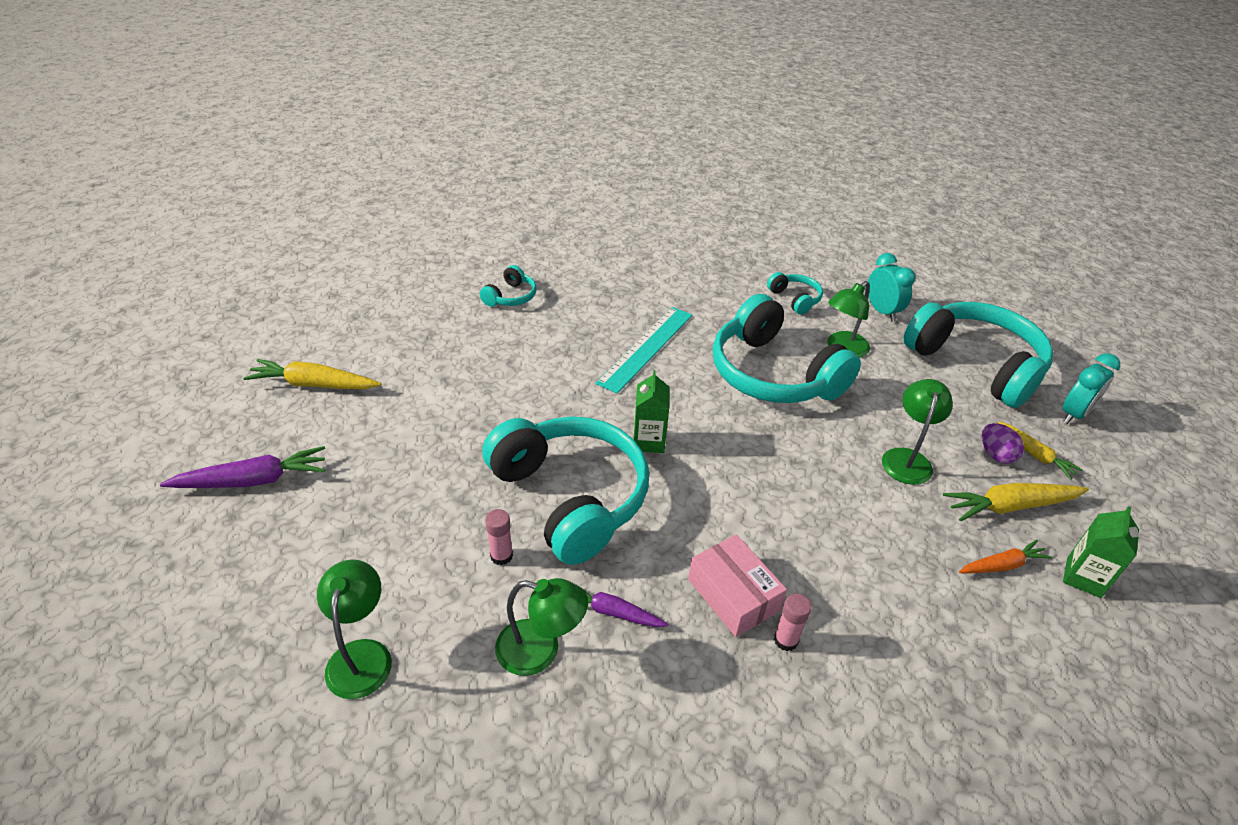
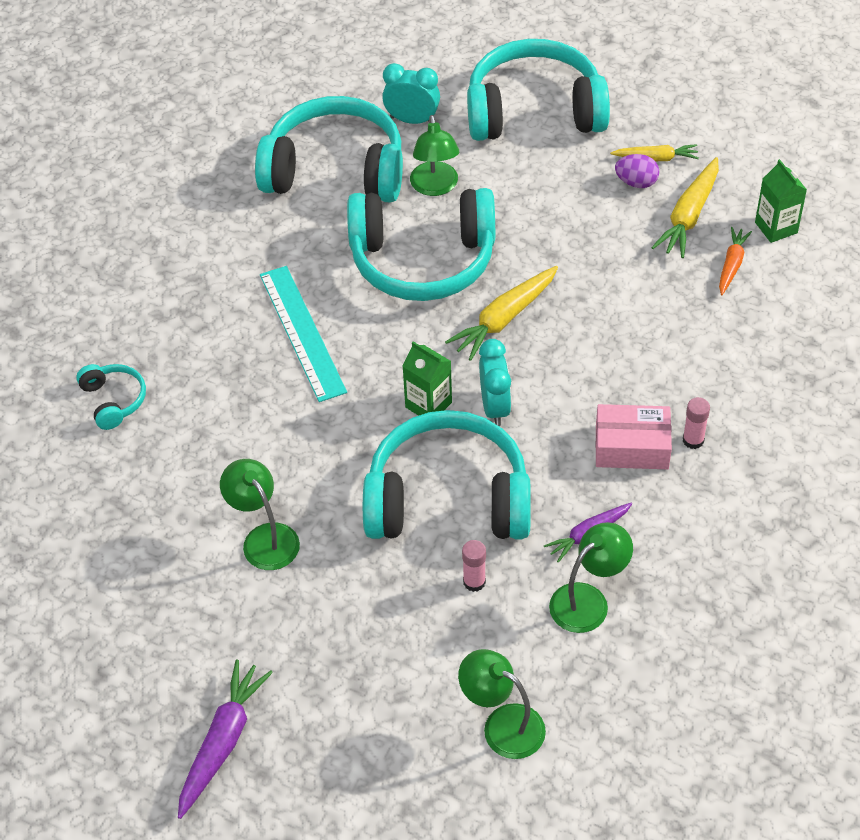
camera: 50 degrees left, 10 degrees up
yellow carrot [243,359,381,389] -> yellow carrot moved to [445,266,558,361]
turquoise headphones [767,272,823,315] -> turquoise headphones [255,96,403,203], size x2.26
green lamp [882,379,953,485] -> green lamp moved to [220,459,300,570]
turquoise clock [1062,353,1120,424] -> turquoise clock moved to [479,339,511,426]

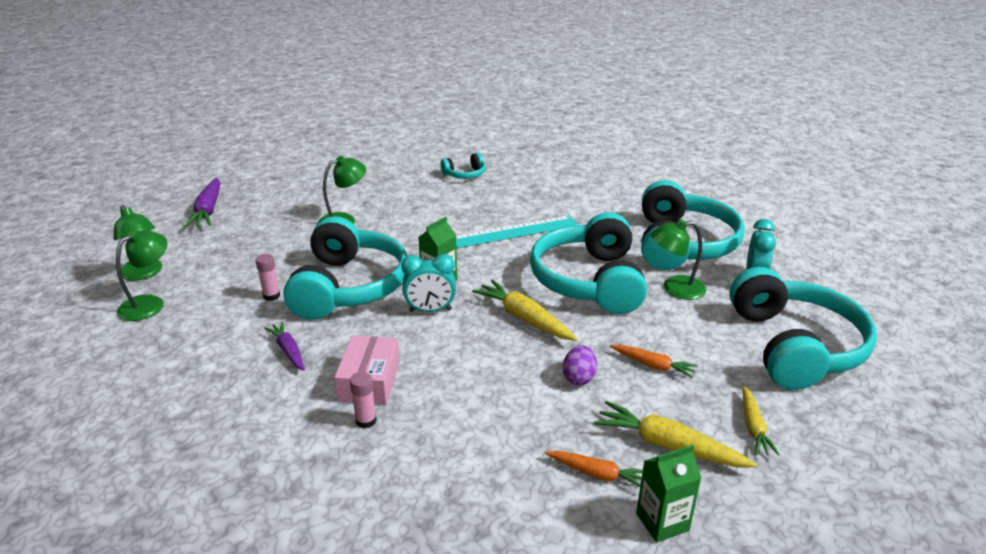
camera: 90 degrees right, 20 degrees down
purple carrot [178,659,273,819] -> purple carrot turned 60 degrees clockwise [185,178,220,227]
green lamp [549,522,633,633] -> green lamp moved to [114,205,162,281]
purple egg [615,154,659,188] -> purple egg moved to [563,345,597,385]
none -> orange carrot [610,345,698,378]

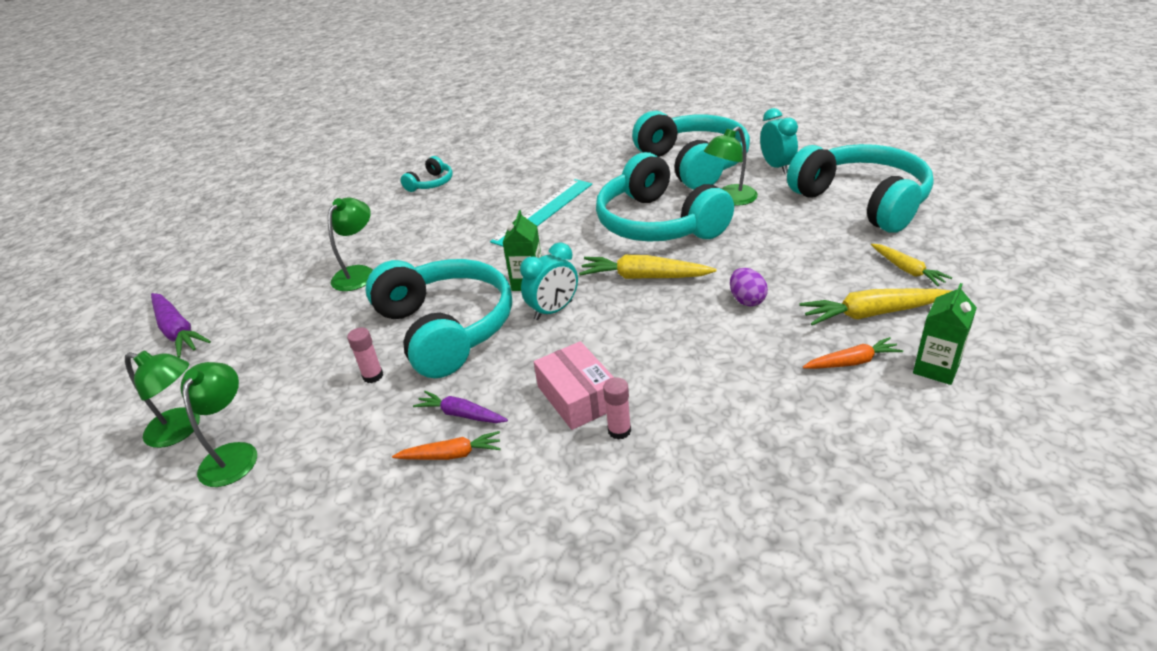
camera: 30 degrees left, 5 degrees up
orange carrot [610,345,698,378] -> orange carrot moved to [392,431,501,460]

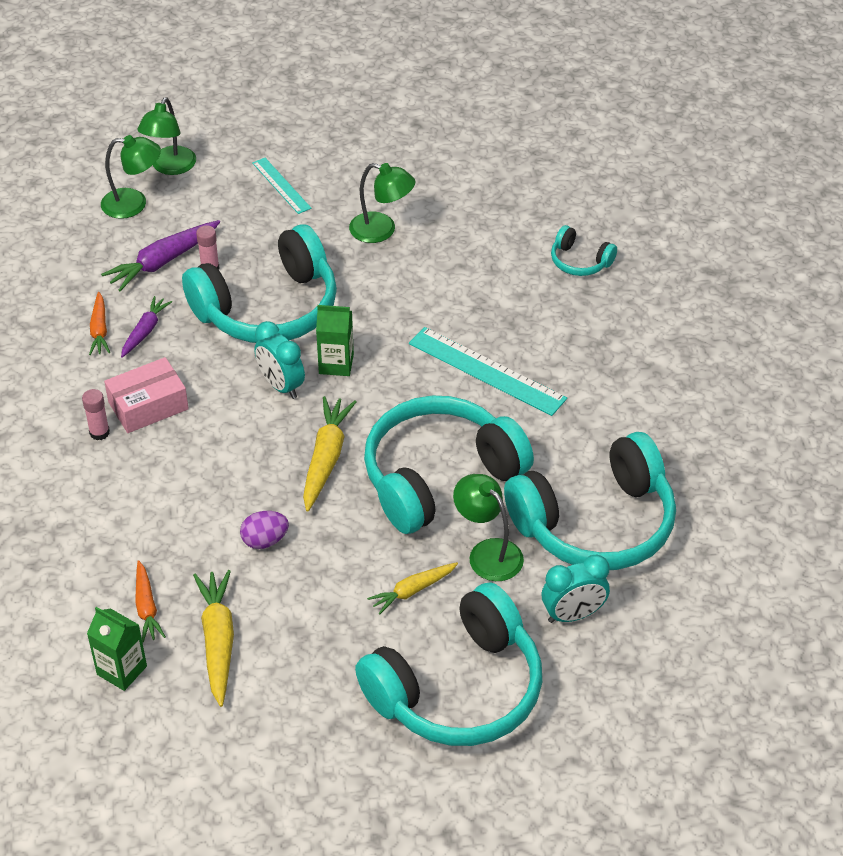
camera: 85 degrees right, 10 degrees up
purple carrot [151,293,211,358] -> purple carrot moved to [101,220,220,291]
yellow carrot [871,244,952,286] -> yellow carrot moved to [367,562,458,615]
none -> turquoise ruler [252,158,311,214]

